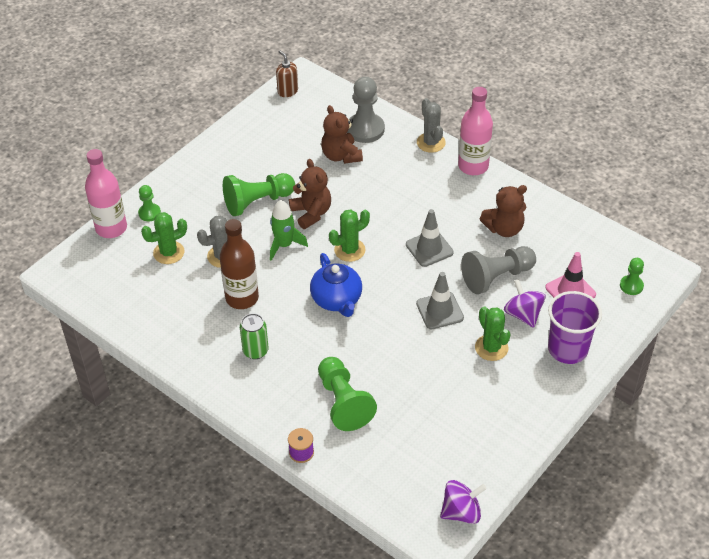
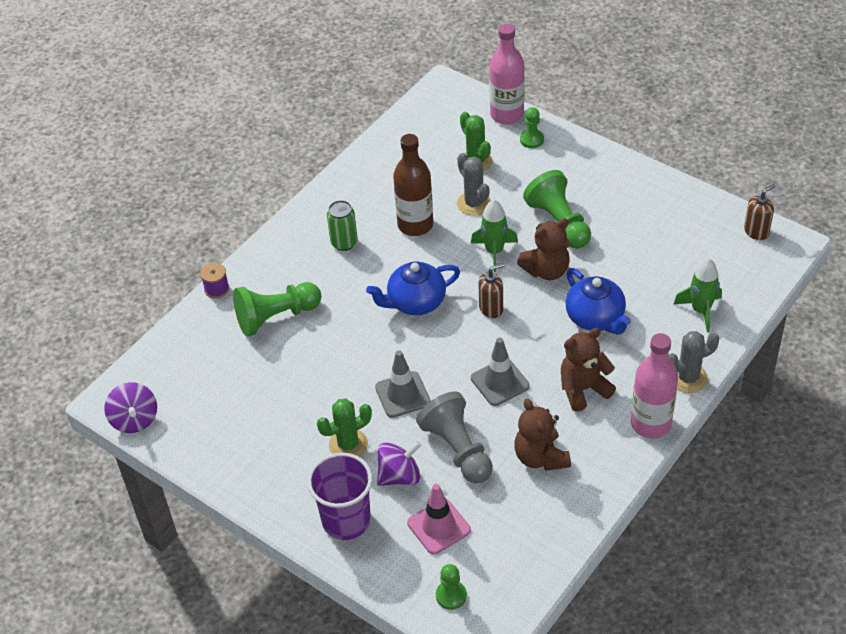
camera: 90 degrees right, 0 degrees up
brown teddy bear [321,105,363,164] -> brown teddy bear moved to [561,328,616,412]
green cactus [329,209,370,262] -> brown soap dispenser [478,263,505,318]
grey pawn [347,77,385,143] -> green rocket [673,258,722,332]
none -> blue teapot [566,268,631,335]

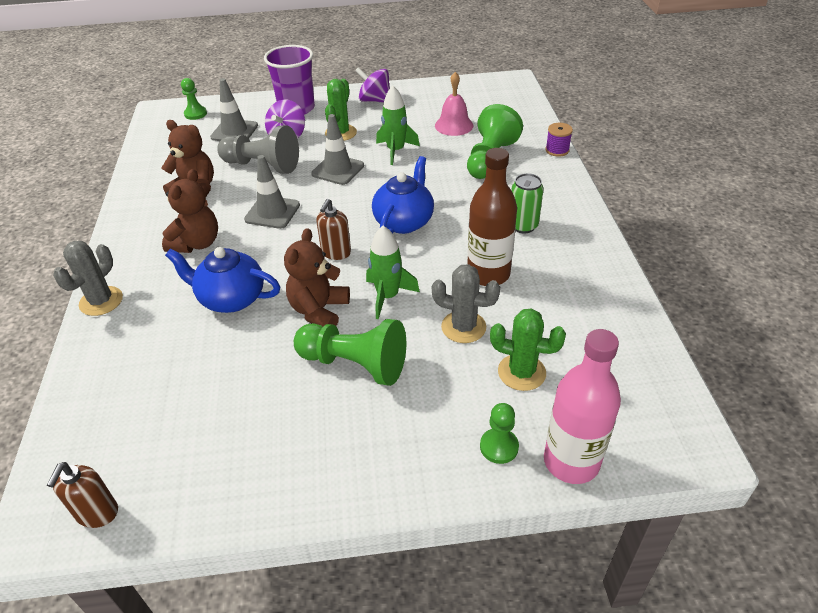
camera: 135 degrees right, 5 degrees down
purple spinning top [104,382,157,433] -> purple spinning top moved to [355,67,390,103]
pink traffic cone [407,484,471,554] -> grey traffic cone [210,78,258,141]
pink bottle [631,333,678,438] -> none
green rocket [673,258,722,332] -> green rocket moved to [376,86,420,165]
none -> pink bell [435,72,473,136]

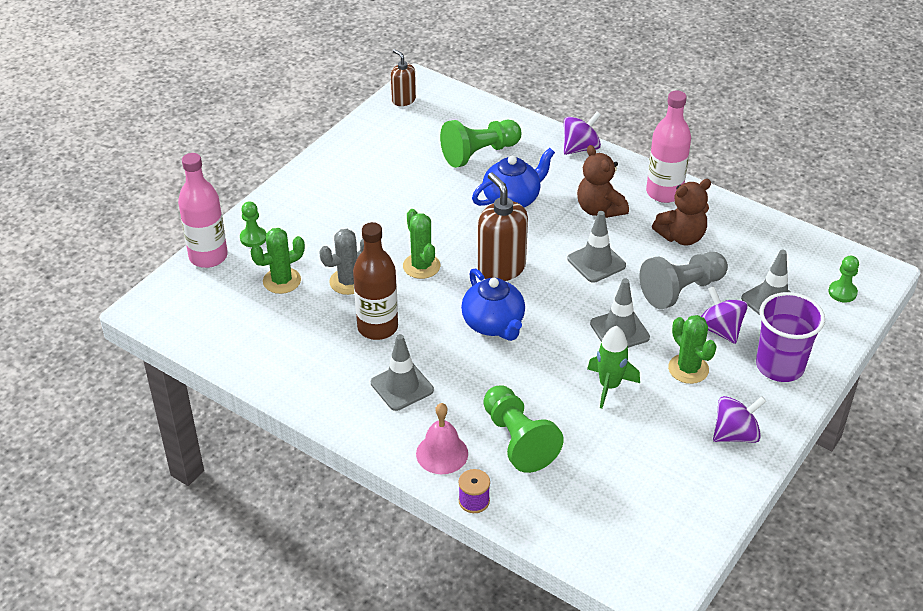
camera: 130 degrees right, 0 degrees up
grey cactus [53,241,123,316] -> purple spinning top [564,112,601,155]
brown teddy bear [284,228,350,327] -> none
green pawn [294,319,406,386] -> green pawn moved to [440,120,521,168]
brown soap dispenser [316,199,351,260] -> brown soap dispenser [478,172,528,281], size x1.71
green rocket [366,226,420,319] -> green cactus [403,209,440,279]
pink bell [435,72,473,136] -> pink bell moved to [416,403,468,474]
green can [511,173,544,233] -> grey traffic cone [371,334,434,411]
none -> pink bottle [646,90,691,203]

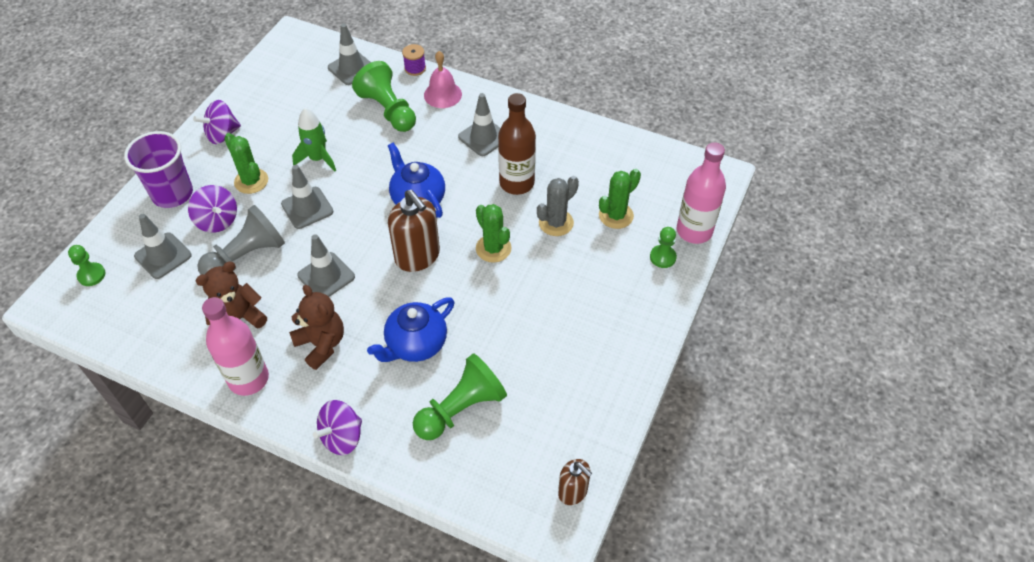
camera: 170 degrees right, 10 degrees up
none -> grey traffic cone [328,24,371,85]

